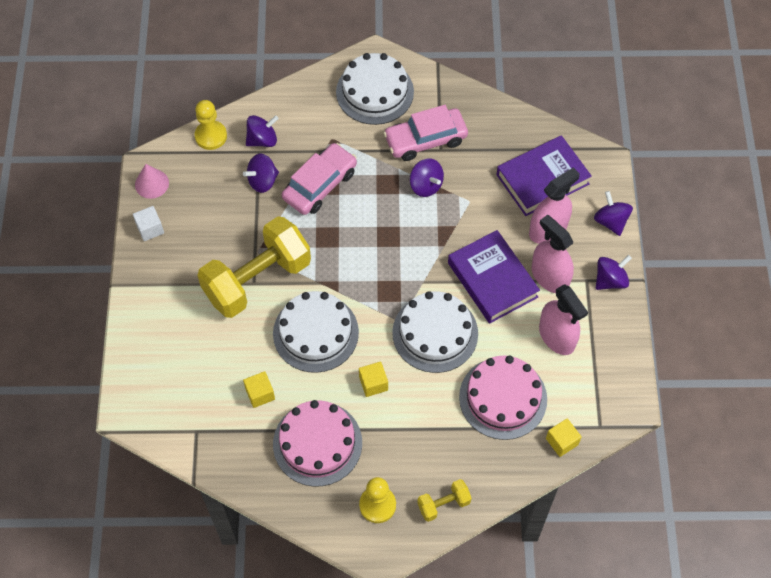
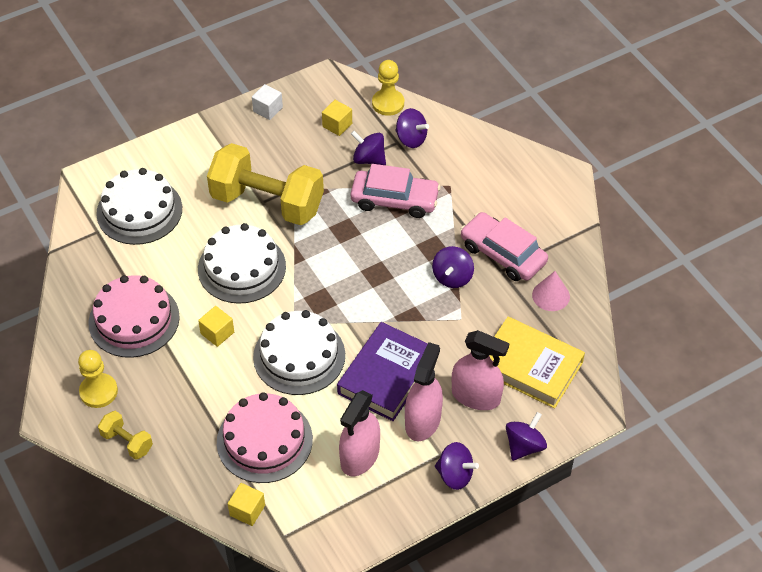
camera: 60 degrees right, 10 degrees down
pink cone [135,164,169,199] -> pink cone moved to [532,271,570,311]
yellow cube [243,371,275,408] -> yellow cube moved to [322,100,352,136]
white cake [336,53,414,125] -> white cake moved to [96,168,182,245]
purple book [496,135,592,216] -> yellow book [489,317,585,409]

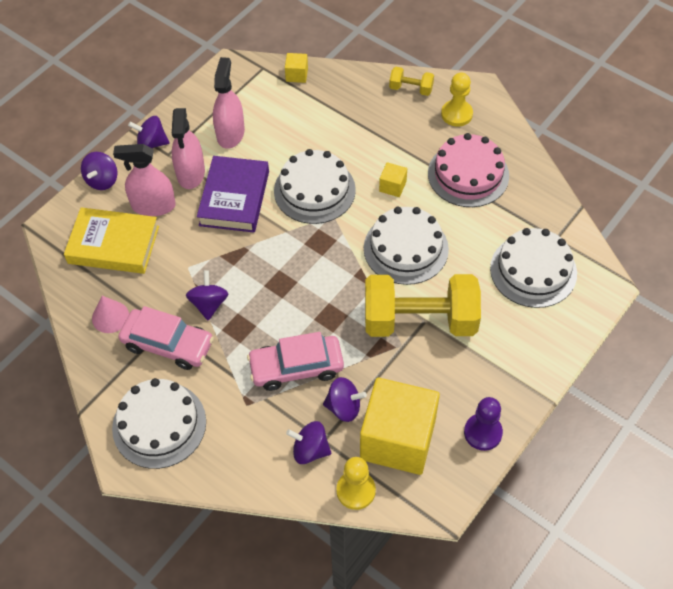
camera: 160 degrees right, 5 degrees up
pink cake [217,392,313,483] -> none
white cube [252,84,283,120] -> purple pawn [464,397,503,451]
yellow cube [322,100,352,136] -> yellow cube [360,377,440,475], size x2.50
none -> white cake [112,378,206,469]

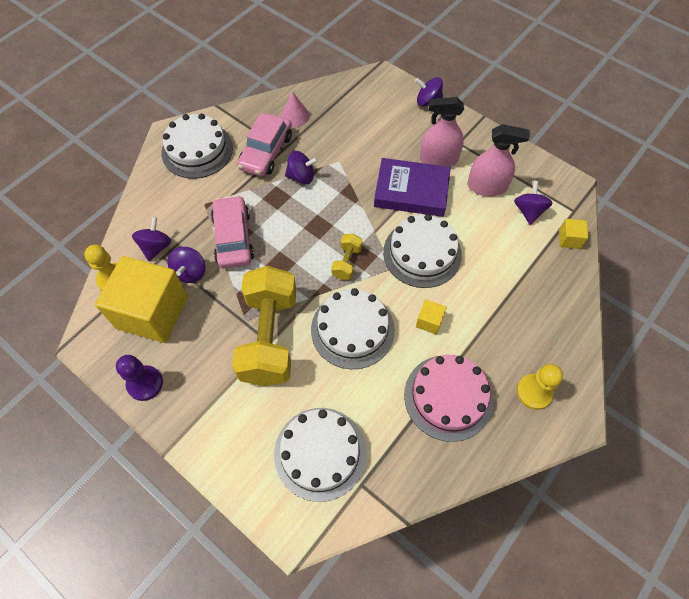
camera: 90 degrees right, 5 degrees up
yellow book [64,207,159,274] -> none
pink spray bottle [113,144,176,216] -> none
purple spinning top [128,116,169,148] -> purple spinning top moved to [514,181,553,225]
yellow dumbbell [389,67,434,96] -> yellow dumbbell moved to [331,234,363,280]

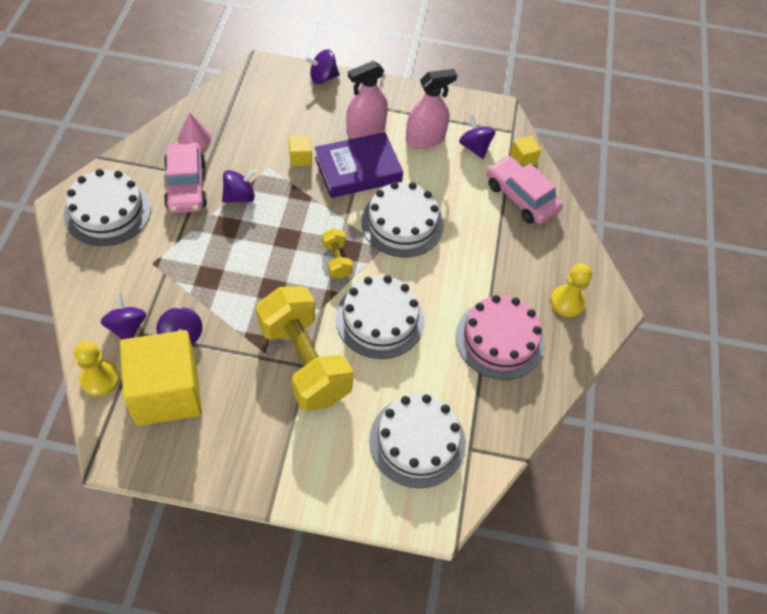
camera: 35 degrees left, 5 degrees down
purple pawn [116,355,163,401] -> none
pink car [211,195,254,269] -> pink car moved to [487,156,563,224]
yellow cube [416,299,447,334] -> yellow cube moved to [289,135,312,166]

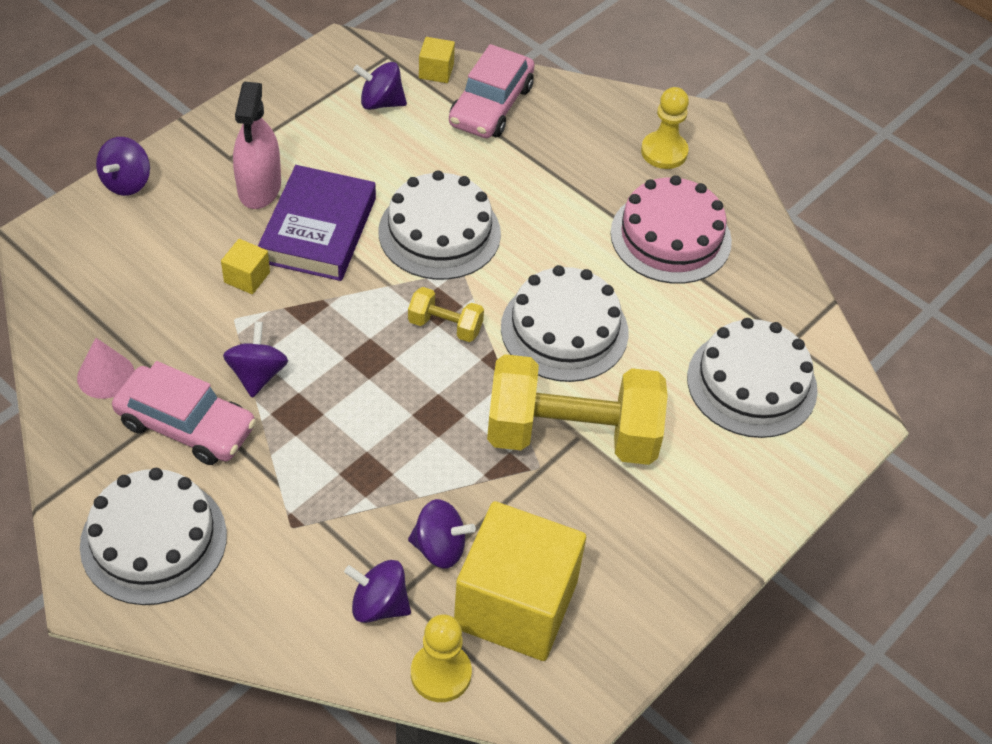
camera: 55 degrees left, 5 degrees down
pink spray bottle [406,69,457,149] -> none
pink car [487,156,563,224] -> pink car turned 60 degrees counterclockwise [449,44,535,138]

